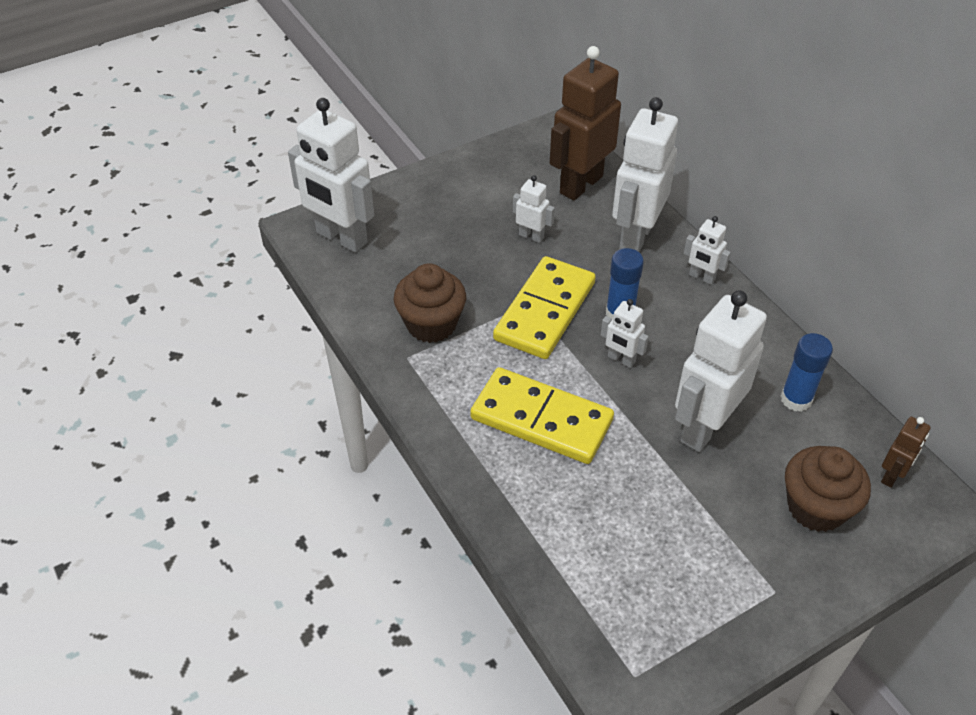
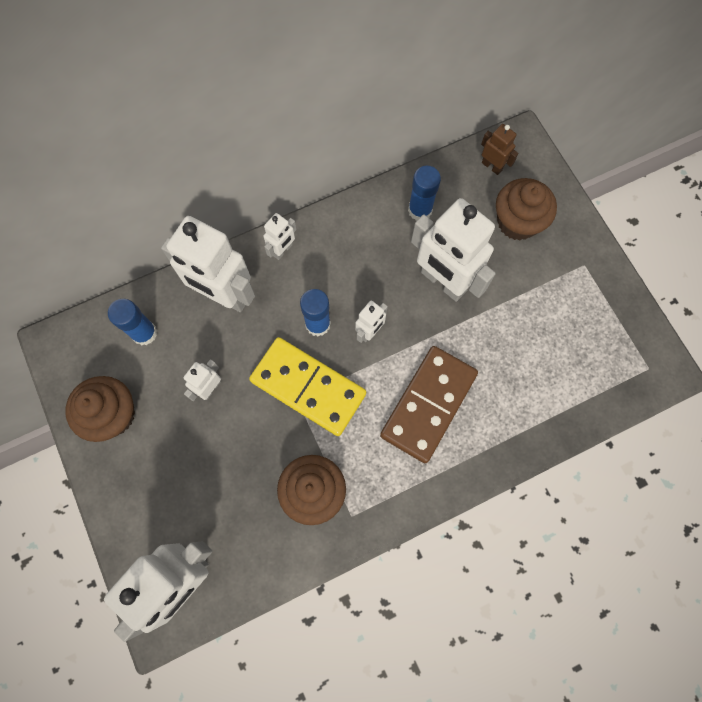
camera: 85 degrees left, 25 degrees up
yellow domino [470,367,614,464] -> brown domino [380,346,478,463]
brown robot [550,46,621,200] -> blue glue stick [108,299,157,345]
none -> brown cupcake [65,376,135,442]

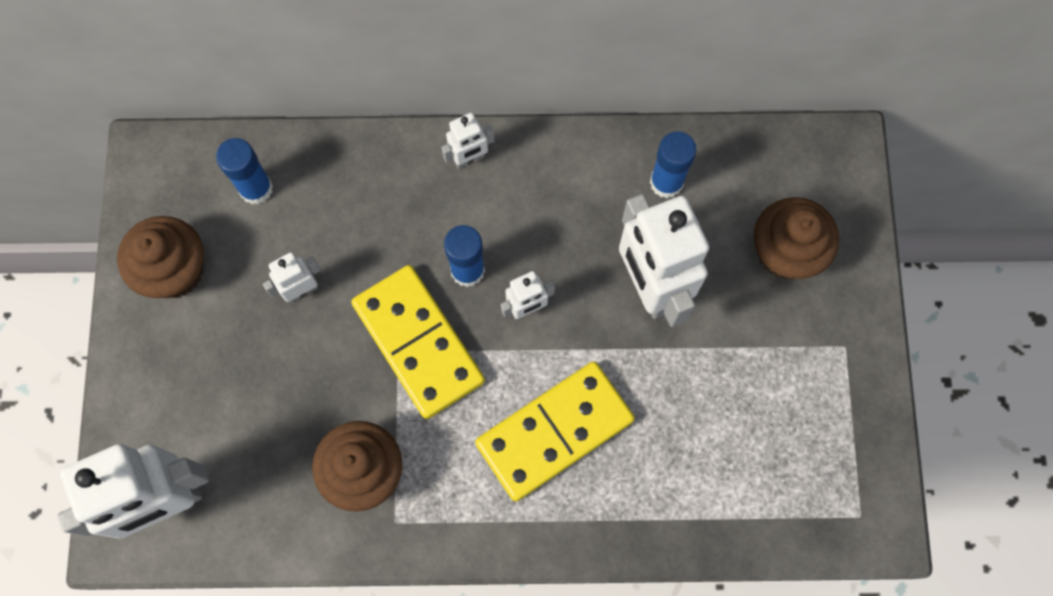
camera: 25 degrees right, 0 degrees up
white robot [161,216,255,312] -> none
brown domino [380,346,478,463] -> yellow domino [475,362,635,501]
brown robot [481,124,518,175] -> none

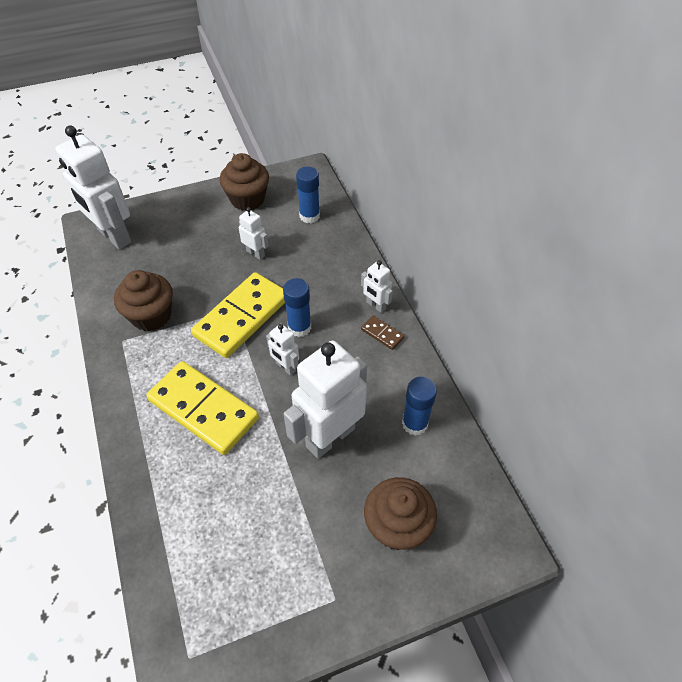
camera: 70 degrees right, 20 degrees down
none -> brown domino [361,316,404,350]

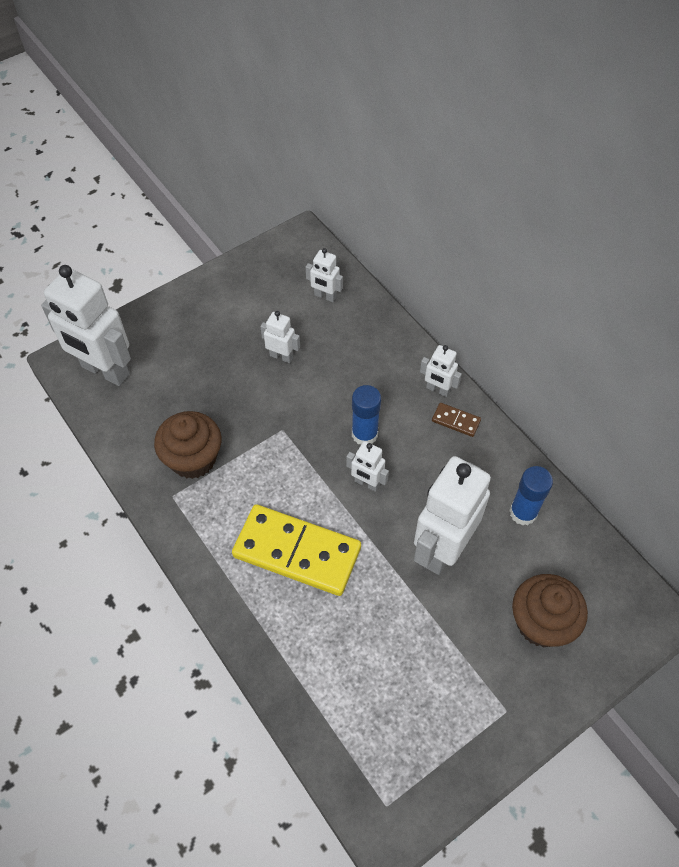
camera: 15 degrees left, 5 degrees up
yellow domino [191,272,285,358] -> none
brown cupcake [220,153,269,211] -> none
blue glue stick [296,167,320,223] -> white robot [306,248,343,302]

